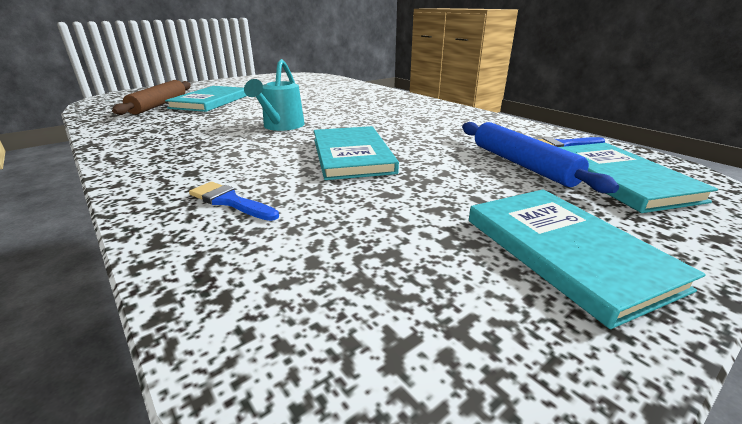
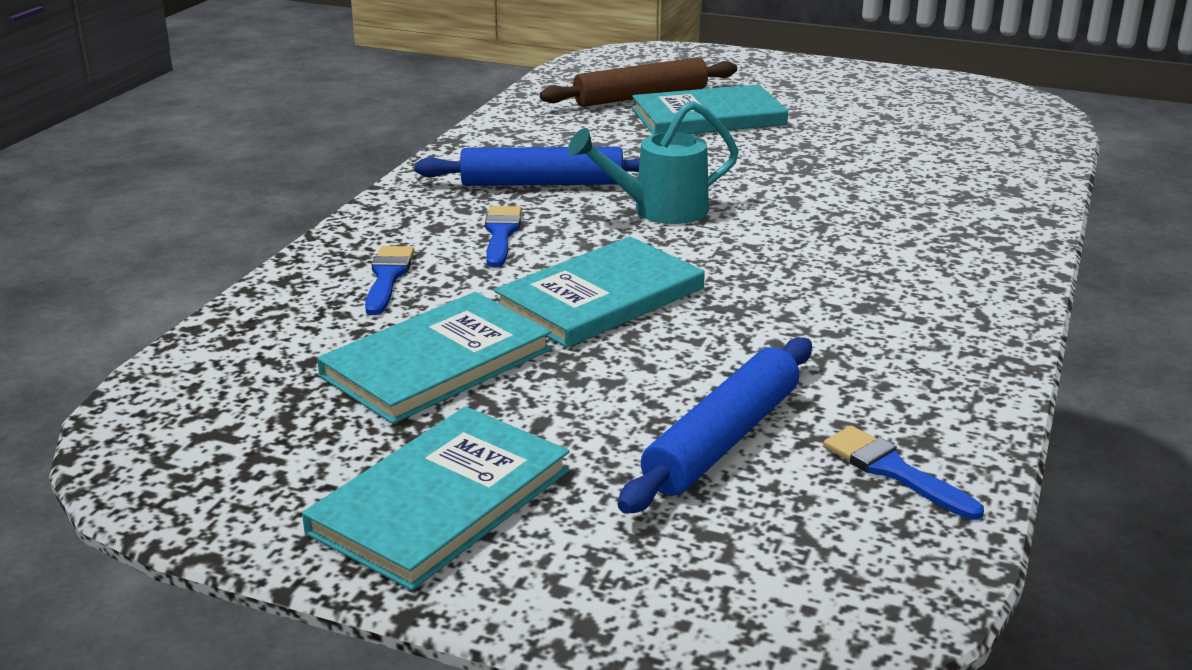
camera: 60 degrees right, 0 degrees up
turquoise book [559,143,718,213] -> turquoise book moved to [317,292,552,424]
none -> blue rolling pin [415,147,640,186]
none -> blue brush [485,206,522,267]

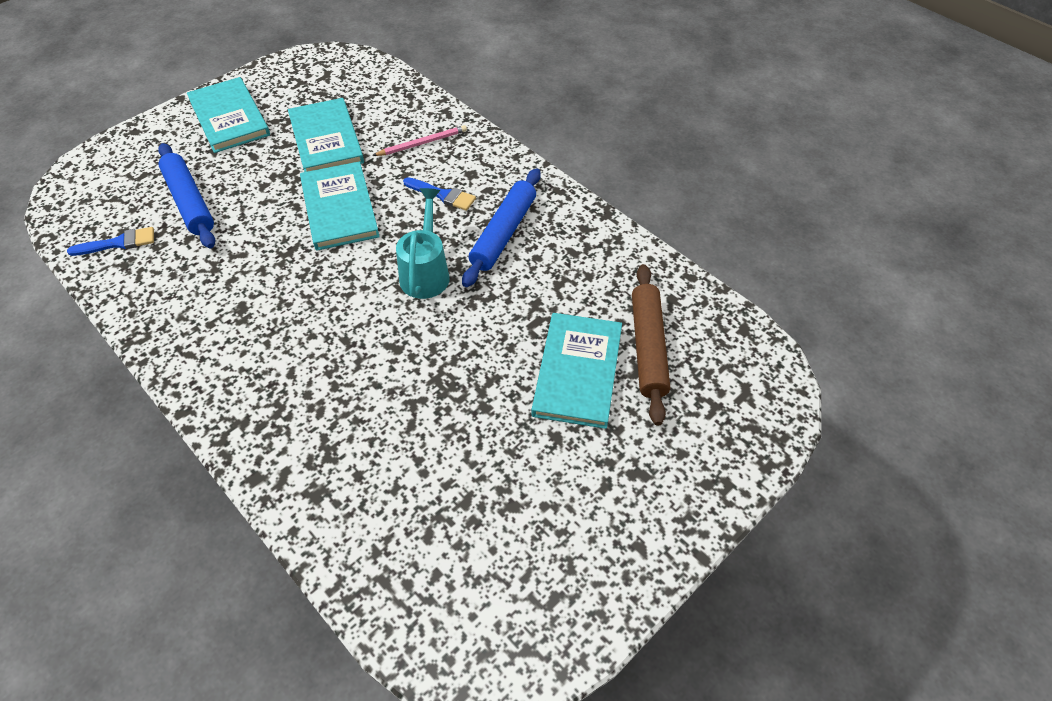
camera: 115 degrees right, 25 degrees up
blue brush [365,246,414,315] -> pink pencil [373,125,467,156]

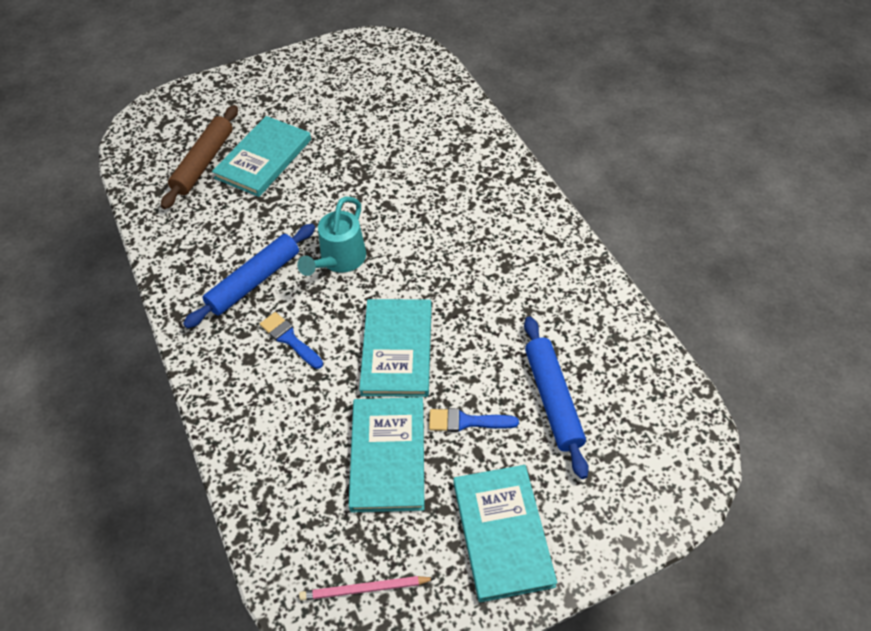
camera: 160 degrees left, 0 degrees up
blue brush [67,227,154,256] -> blue brush moved to [429,408,519,432]
pink pencil [373,125,467,156] -> pink pencil moved to [299,576,436,601]

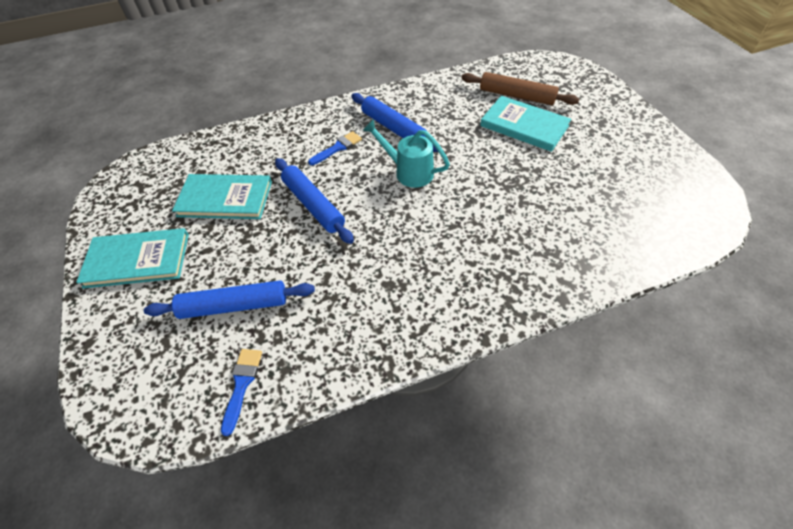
camera: 95 degrees right, 0 degrees up
pink pencil [299,576,436,601] -> none
turquoise book [359,299,432,397] -> blue rolling pin [275,158,354,244]
blue brush [429,408,519,432] -> blue brush moved to [221,349,262,436]

